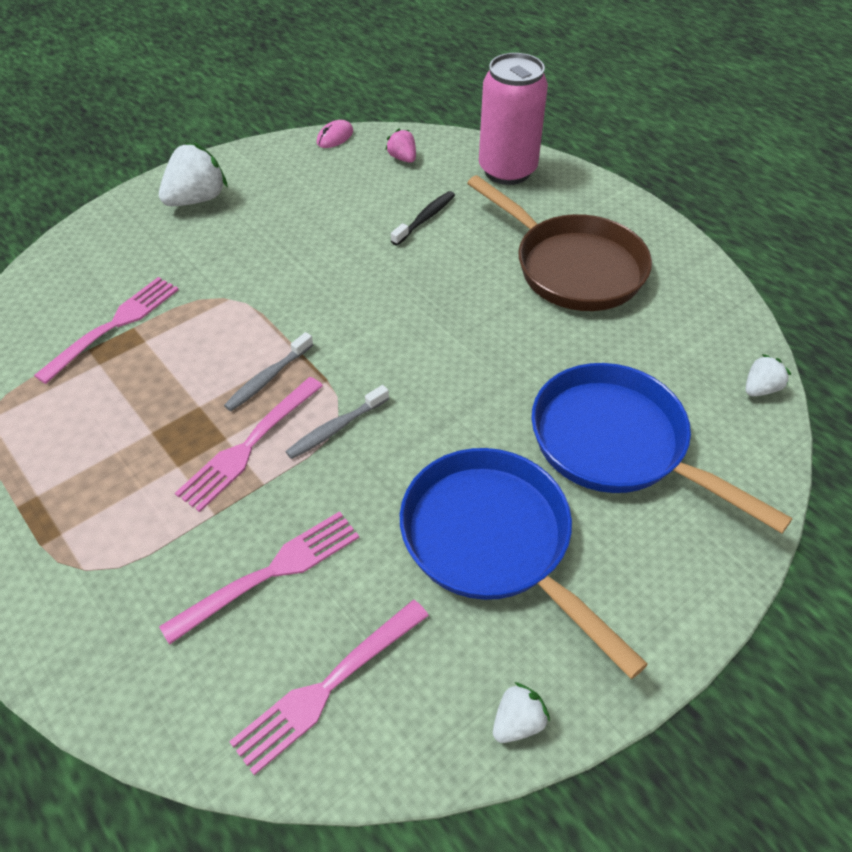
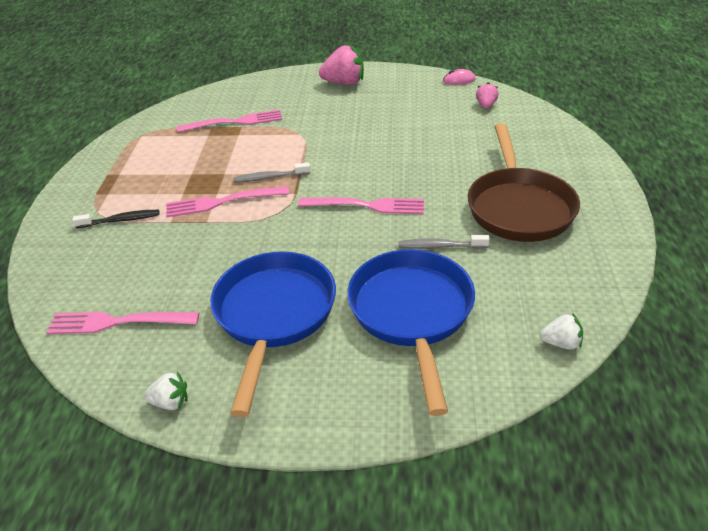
camera: 45 degrees right, 10 degrees down
white strawberry [159,142,228,206] -> pink strawberry [319,45,364,85]
pink fork [159,511,359,645] -> pink fork moved to [298,197,424,214]
grey toothbrush [285,385,389,459] -> grey toothbrush moved to [398,235,490,249]
black toothbrush [391,191,455,246] -> black toothbrush moved to [72,210,160,228]
pink can [479,53,548,185] -> none

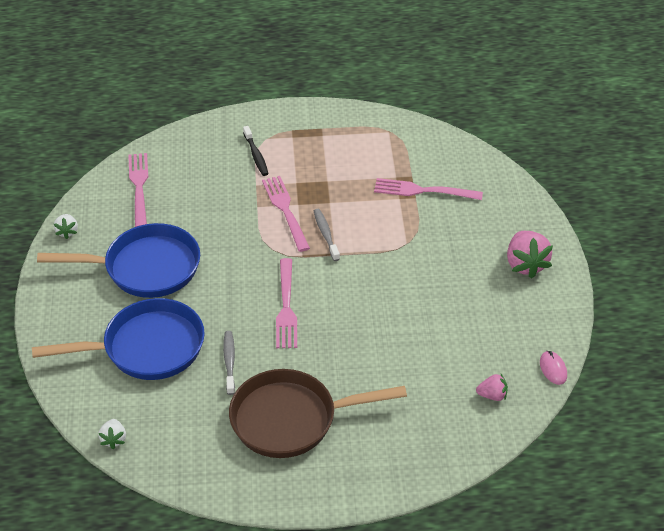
camera: 80 degrees right, 5 degrees up
pink fork [177,110,282,133] -> pink fork turned 120 degrees clockwise [374,178,483,200]

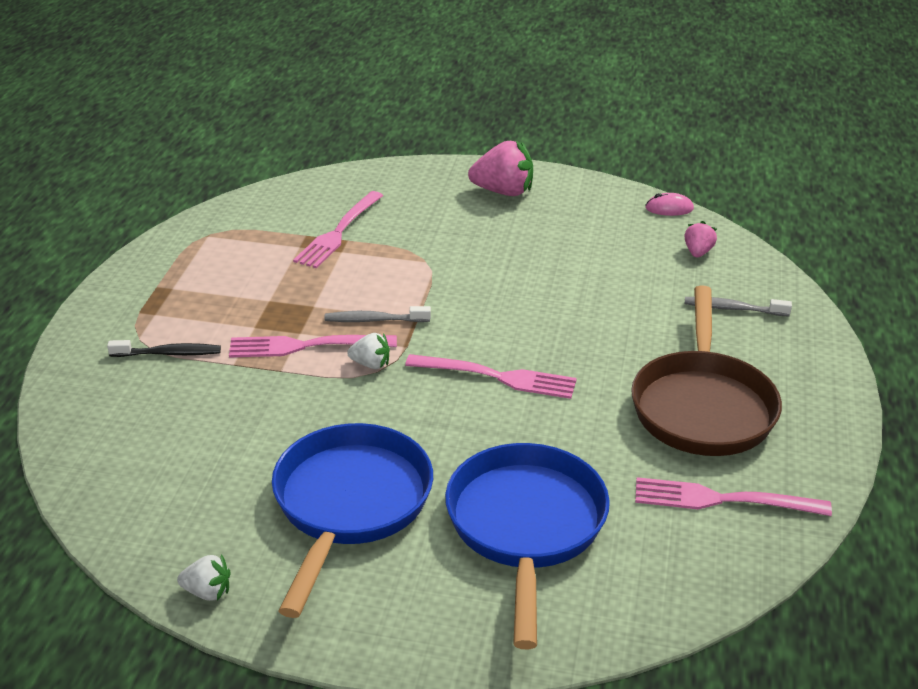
camera: 75 degrees left, 10 degrees down
white strawberry [98,419,126,449] -> white strawberry moved to [347,333,390,369]
pink fork [128,153,148,227] -> pink fork moved to [635,477,832,516]
grey toothbrush [223,331,235,395] -> grey toothbrush moved to [684,297,792,316]

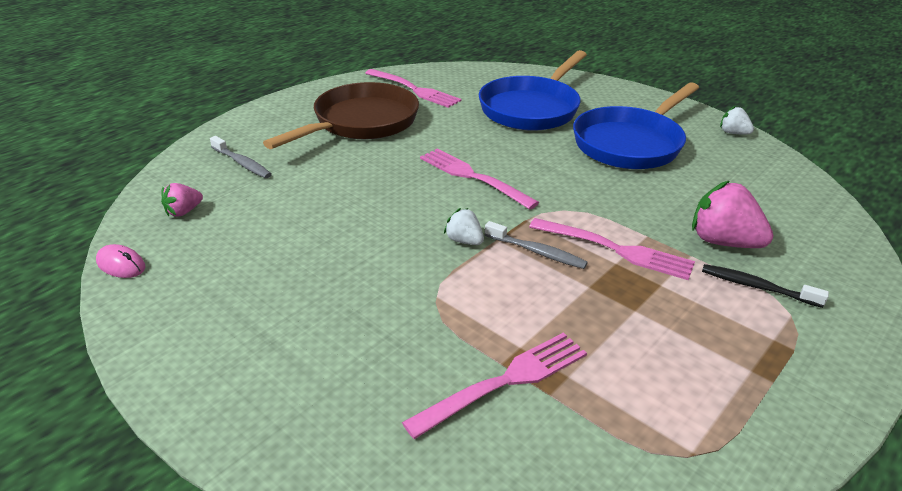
camera: 150 degrees left, 0 degrees up
white strawberry [347,333,390,369] -> white strawberry moved to [444,208,484,245]
pink strawberry [468,141,533,196] -> pink strawberry moved to [692,181,773,248]

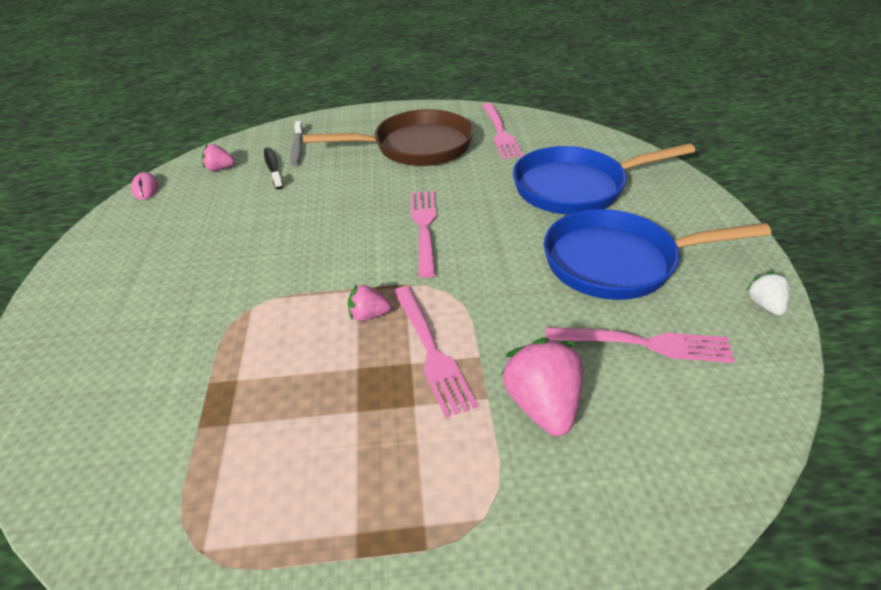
camera: 45 degrees right, 5 degrees up
pink fork [402,332,587,439] -> pink fork moved to [546,327,735,363]
white strawberry [444,208,484,245] -> none
grey toothbrush [485,221,588,269] -> pink strawberry [348,285,391,321]
black toothbrush [702,264,829,308] -> black toothbrush moved to [264,147,283,189]

